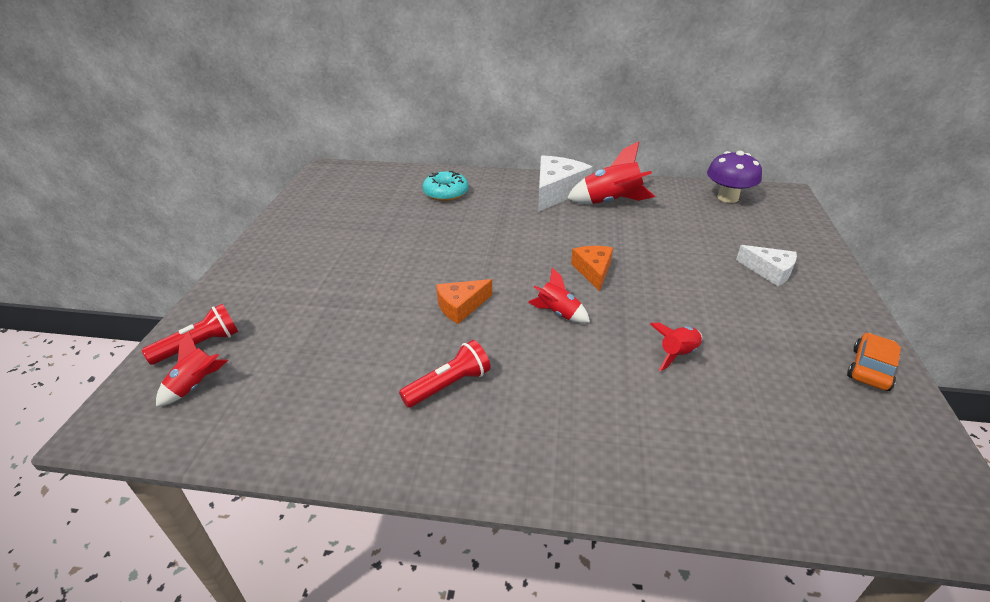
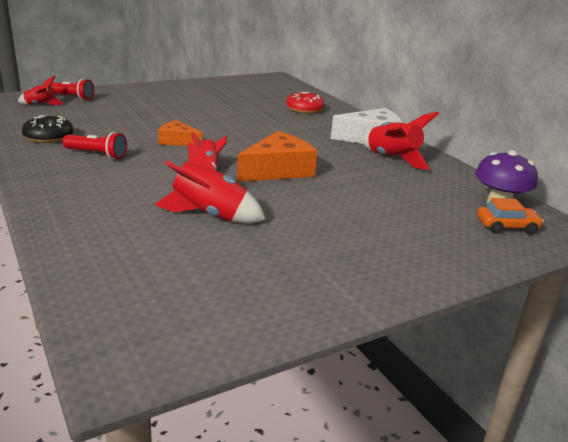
camera: 50 degrees right, 10 degrees down
turquoise donut [422,171,468,201] -> red donut [286,92,325,114]
orange cheese [571,246,613,292] -> orange cheese [237,131,317,182], size x1.68
red rocket [650,323,702,371] -> red rocket [155,142,266,223], size x1.74
white cheese [736,245,797,286] -> none
orange car [847,333,901,391] -> orange car moved to [477,198,544,234]
none -> black donut [22,115,73,143]

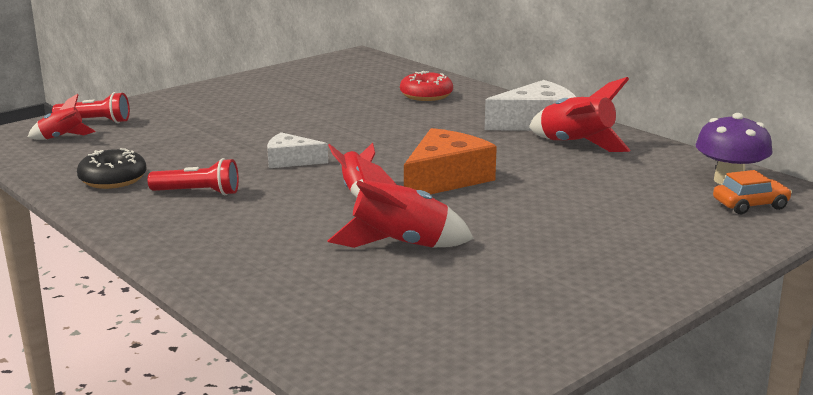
camera: 10 degrees left, 5 degrees down
orange cheese [158,120,203,146] -> white cheese [267,132,328,168]

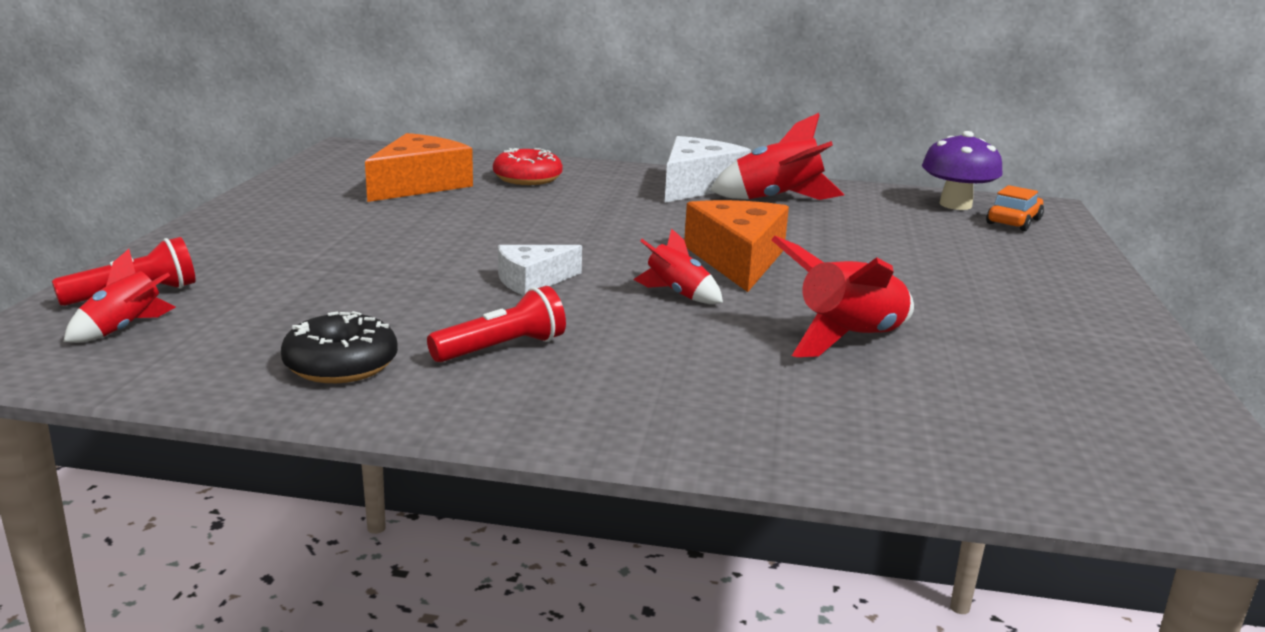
camera: 40 degrees left, 0 degrees up
none -> orange cheese [365,133,473,202]

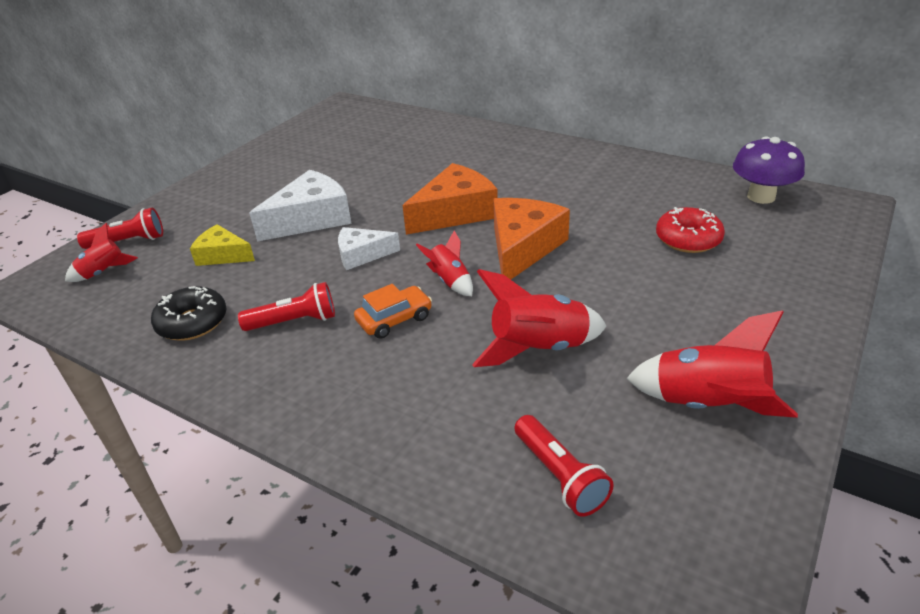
camera: 25 degrees right, 15 degrees up
orange cheese [365,133,473,202] -> orange cheese moved to [402,163,498,235]
red donut [493,148,563,185] -> red donut moved to [656,207,725,253]
white cheese [665,136,751,203] -> white cheese moved to [249,170,352,242]
red rocket [710,113,844,200] -> red rocket moved to [626,310,798,418]
orange car [986,185,1044,231] -> orange car moved to [354,284,432,339]
none -> yellow cheese [190,224,255,266]
none -> red flashlight [514,415,614,517]

